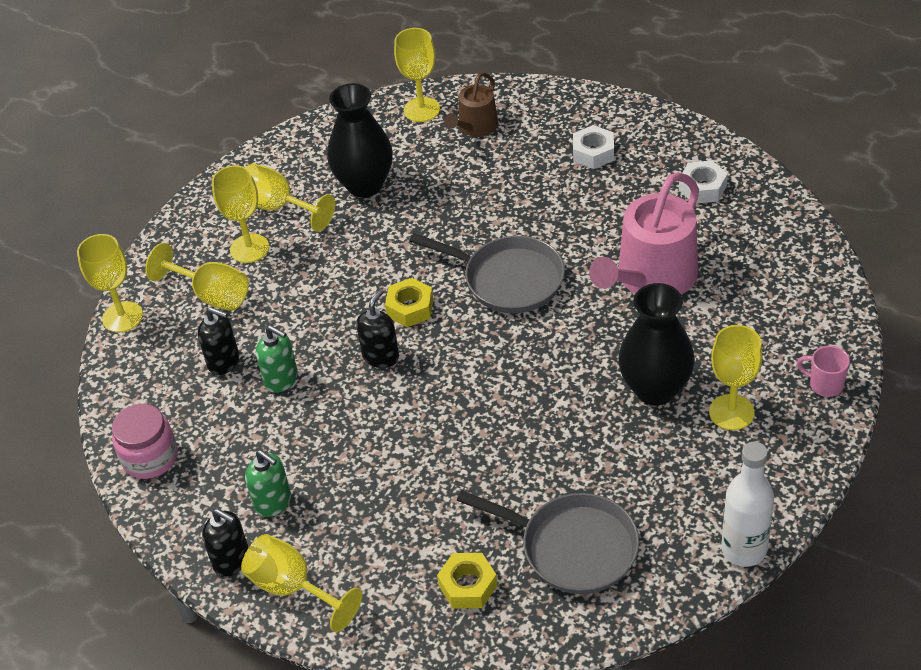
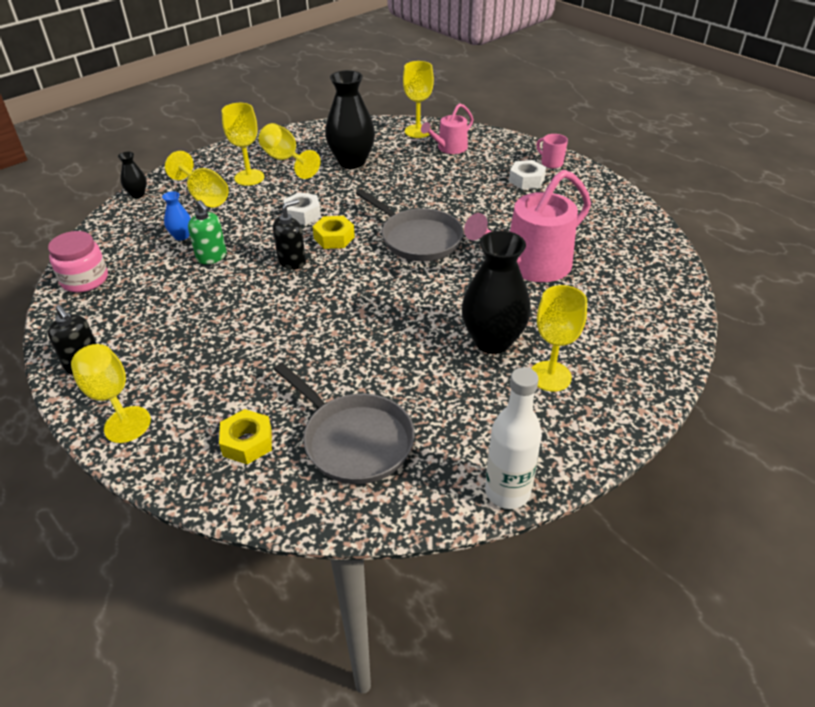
camera: 15 degrees right, 5 degrees down
yellow goblet [77,234,143,333] -> black vase [118,152,147,198]
black soap dispenser [198,307,239,375] -> blue vase [162,191,191,241]
green soap dispenser [245,450,291,517] -> none
brown watering can [444,72,498,137] -> pink watering can [421,103,473,154]
white nut [679,160,728,203] -> white nut moved to [283,192,321,225]
pink mug [796,346,850,397] -> pink mug moved to [536,134,568,168]

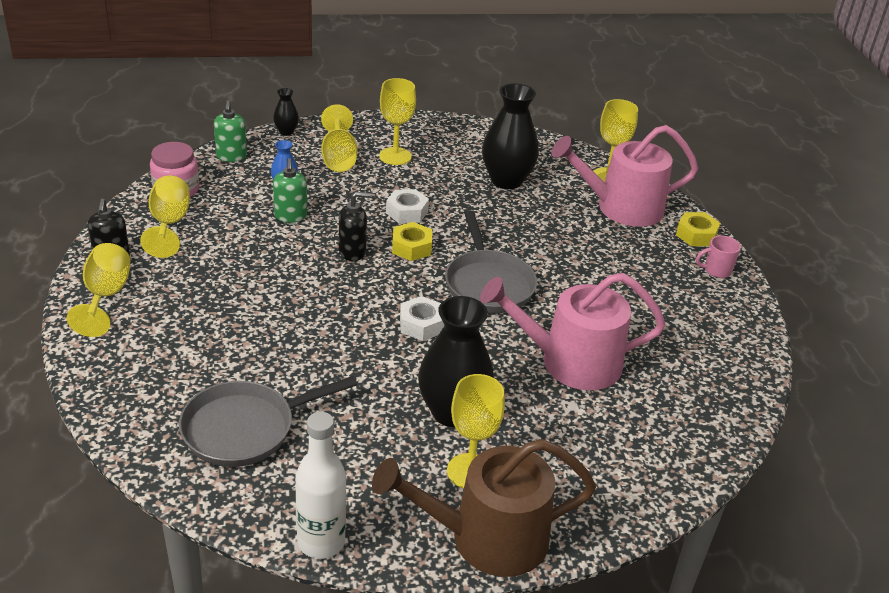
camera: 30 degrees right, 5 degrees down
yellow nut [219,409,272,464] -> yellow nut moved to [676,212,720,246]
yellow goblet [258,123,321,179] -> yellow goblet moved to [140,176,190,258]
grey pan [274,363,415,484] -> grey pan turned 75 degrees clockwise [179,376,357,467]
pink watering can [421,103,473,154] -> pink watering can [551,125,698,227], size x1.81
white nut [509,160,546,189] -> white nut moved to [400,296,444,341]
pink mug [536,134,568,168] -> pink mug turned 90 degrees counterclockwise [696,235,741,278]
none -> green soap dispenser [214,100,247,162]
none -> brown watering can [372,439,596,577]

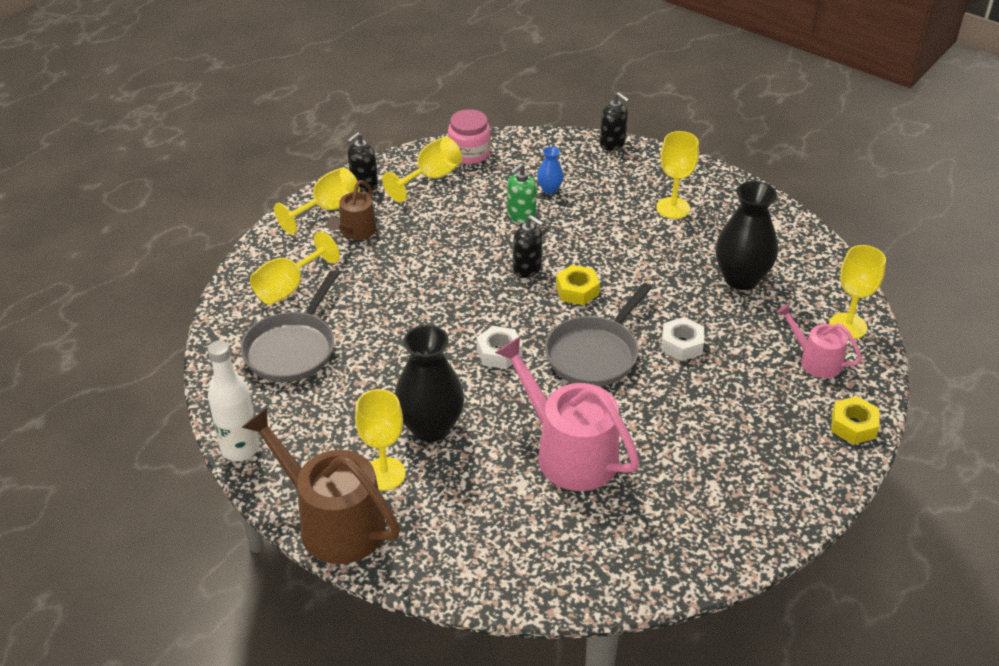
camera: 50 degrees right, 5 degrees up
grey pan [179,376,357,467] -> grey pan turned 90 degrees counterclockwise [240,271,339,382]
green soap dispenser [214,100,247,162] -> none
black vase [273,88,299,135] -> black soap dispenser [600,92,629,151]
yellow goblet [321,104,357,172] -> yellow goblet moved to [250,231,340,305]
white nut [386,189,429,223] -> white nut moved to [661,317,704,361]
pink watering can [551,125,698,227] -> pink watering can [776,304,862,378], size x0.55
pink mug [696,235,741,278] -> none
none -> brown watering can [327,180,377,240]

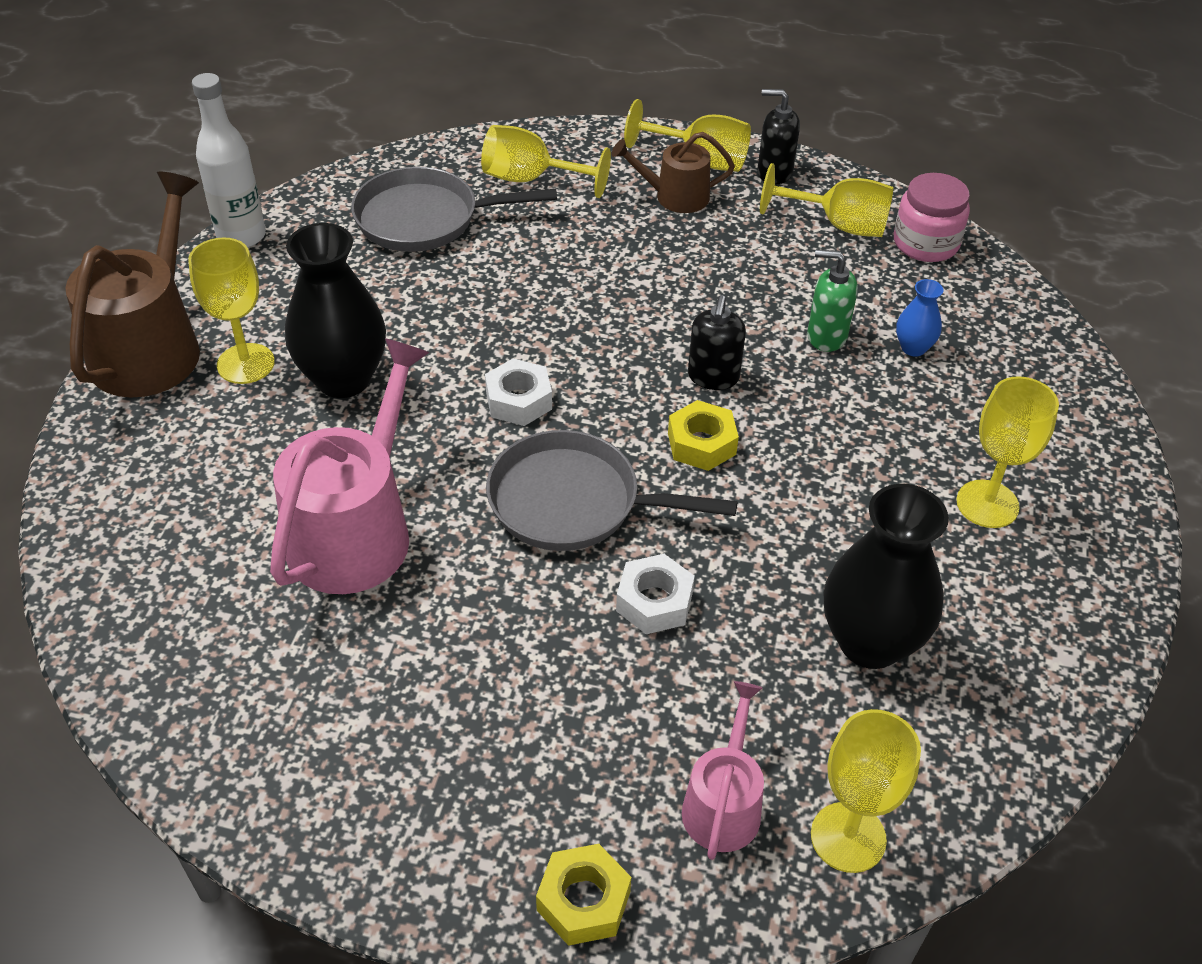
camera: 65 degrees right, 5 degrees up
black soap dispenser [600,92,629,151] -> none

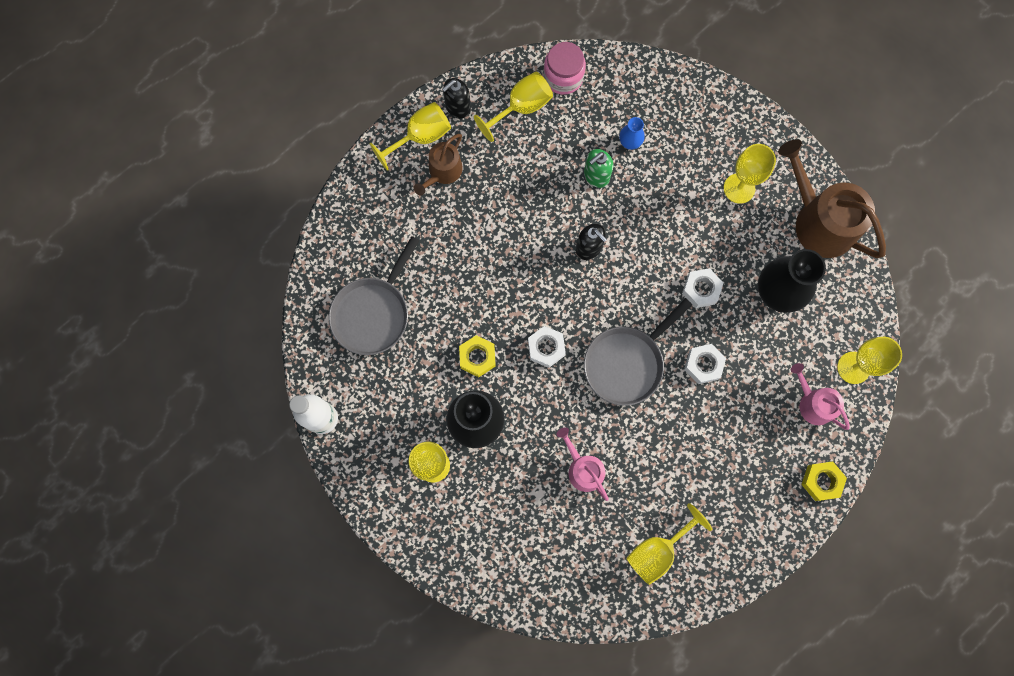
camera: 55 degrees left, 30 degrees up
brown watering can [66,171,200,398] -> brown watering can moved to [778,139,886,258]
pink watering can [270,338,429,594] -> pink watering can [556,427,609,501], size x0.55
yellow goblet [481,125,611,198] -> yellow goblet moved to [626,503,712,585]
yellow nut [668,400,739,471] -> yellow nut moved to [459,335,496,377]
none -> white nut [682,268,723,308]

